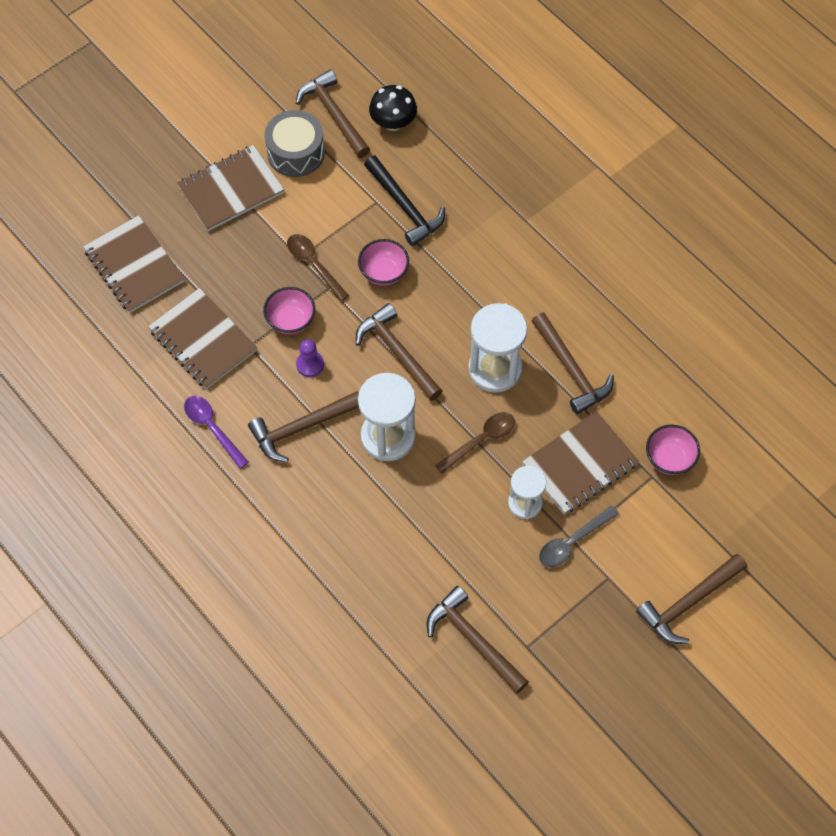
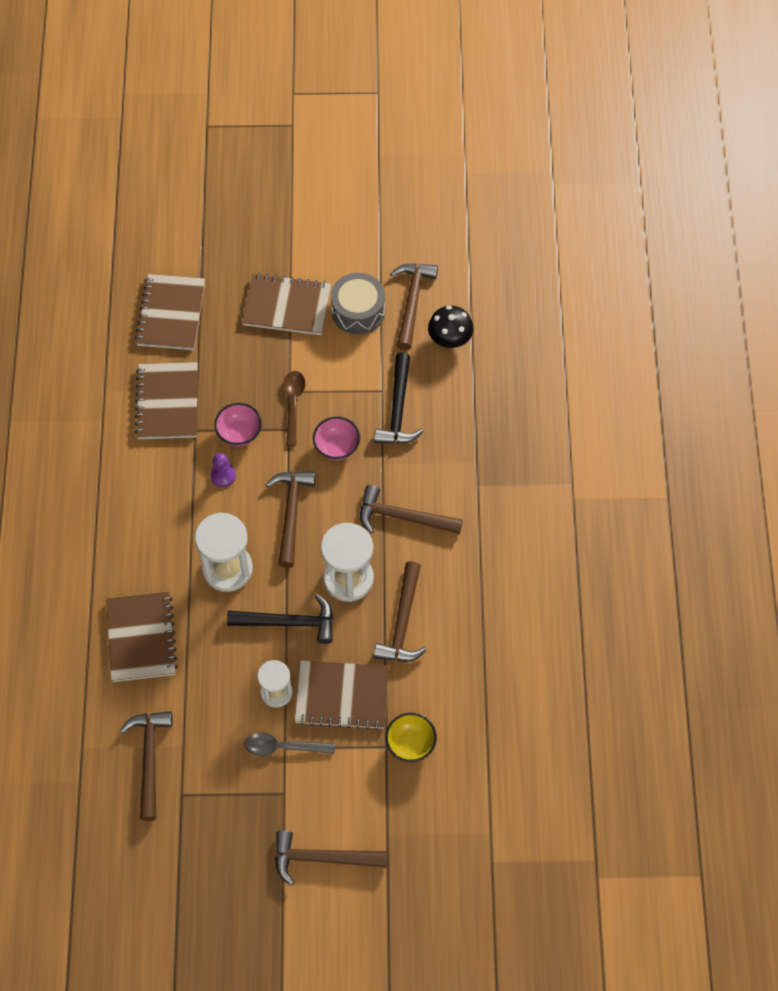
camera: 40 degrees right, 0 degrees up
purple spoon [184,396,249,469] -> none
brown hammer [248,391,359,462] -> brown hammer moved to [360,485,463,534]
brown spoon [435,412,515,474] -> black hammer [227,594,333,644]
pink bowl [646,425,700,475] -> yellow bowl [385,713,437,762]
none -> brown notebook [106,591,178,682]

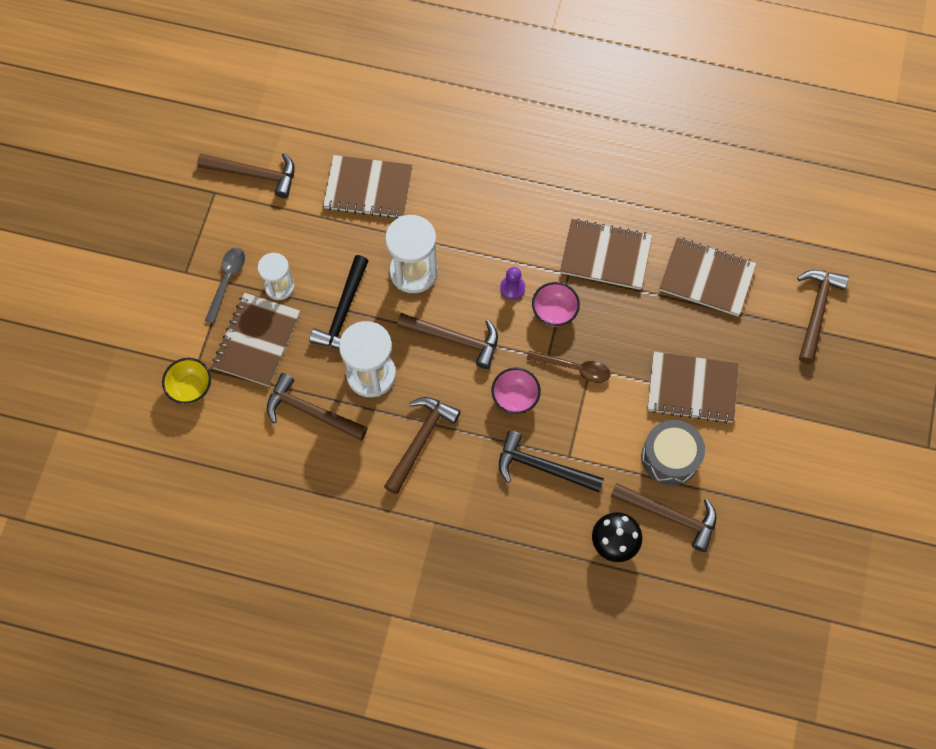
camera: 105 degrees right, 5 degrees up
brown notebook [242,273,331,335] -> brown notebook turned 75 degrees clockwise [647,352,739,423]
brown hammer [275,830,387,886] -> brown hammer moved to [797,270,849,364]

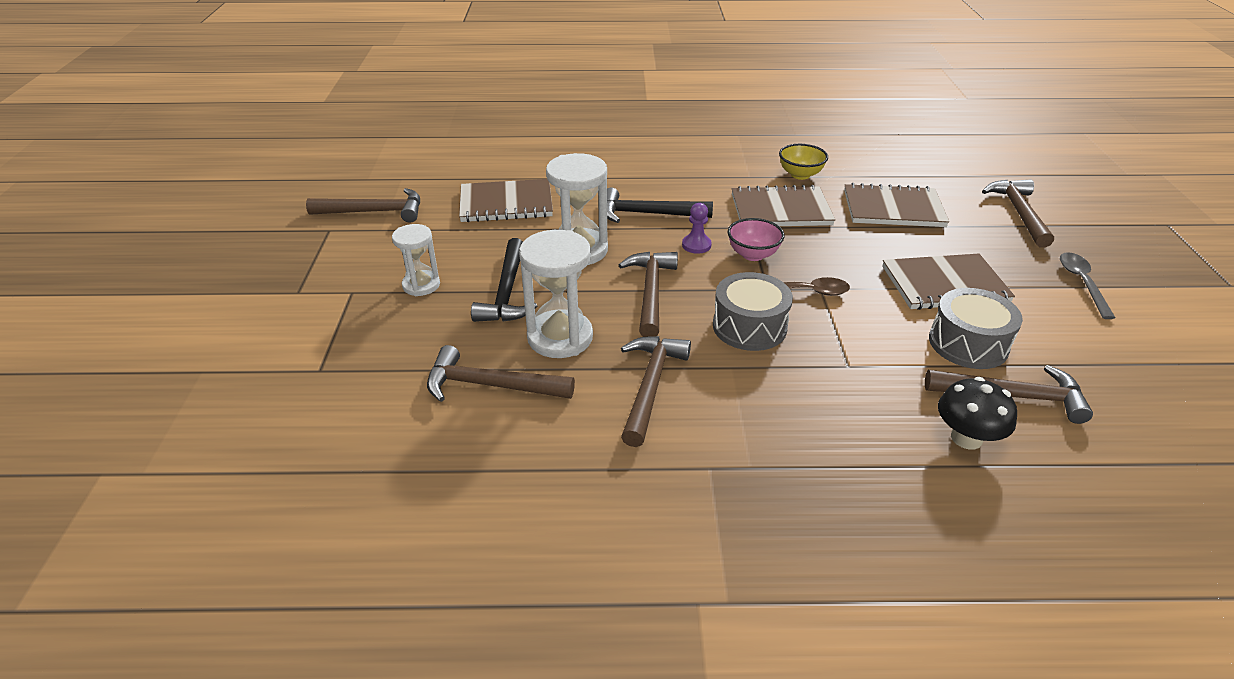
camera: 15 degrees left, 30 degrees down
yellow bowl [162,358,211,404] -> yellow bowl moved to [779,144,828,180]
grey spoon [205,248,245,323] -> grey spoon moved to [1060,252,1115,319]
brown notebook [212,293,300,387] -> none
brown hammer [397,313,498,369] -> brown hammer turned 90 degrees counterclockwise [619,252,678,337]
pink bowl [491,368,541,414] -> grey drum [713,272,793,351]
black hammer [499,431,604,492] -> black hammer moved to [607,187,713,223]

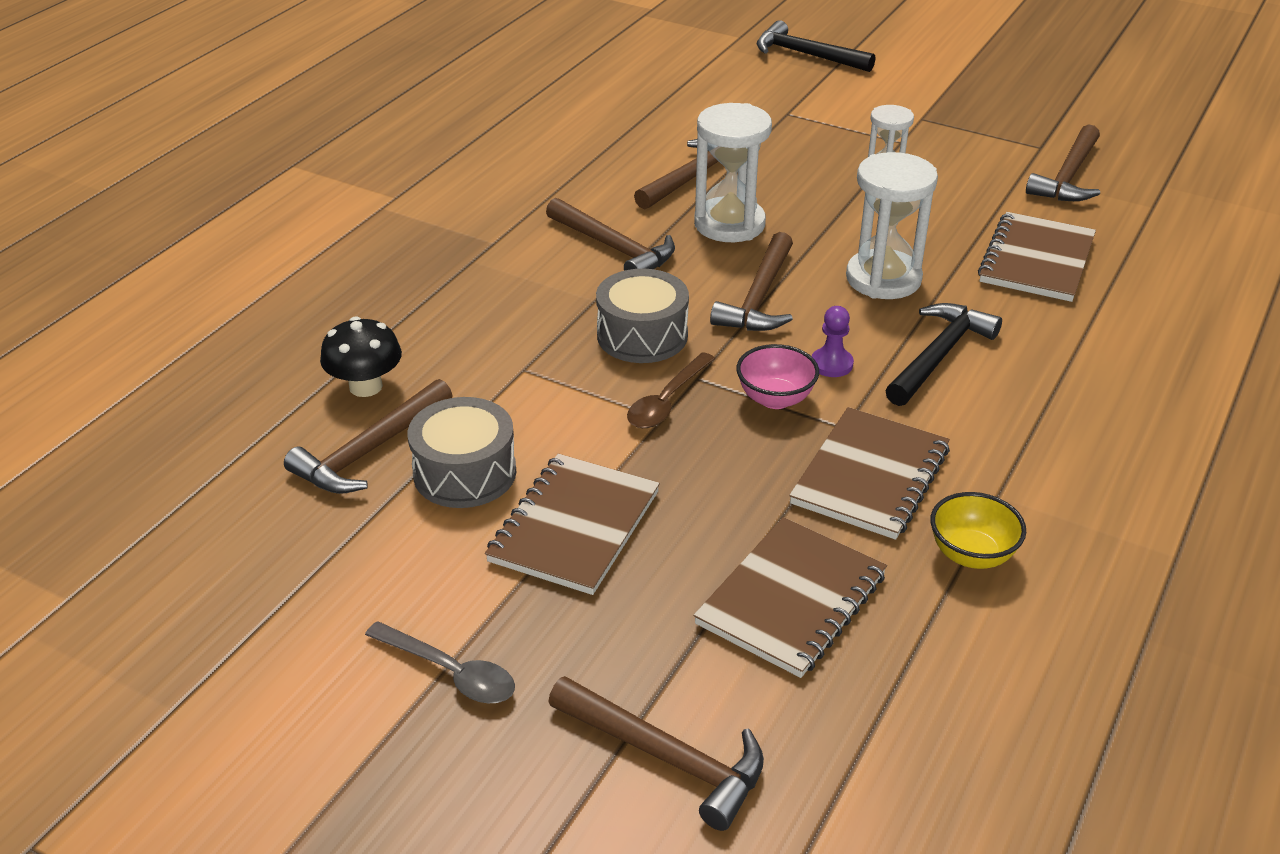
camera: 120 degrees right, 0 degrees up
black hammer [471,238,537,322] -> black hammer moved to [757,20,875,72]
brown hammer [619,252,678,337] -> brown hammer turned 75 degrees clockwise [710,232,793,331]

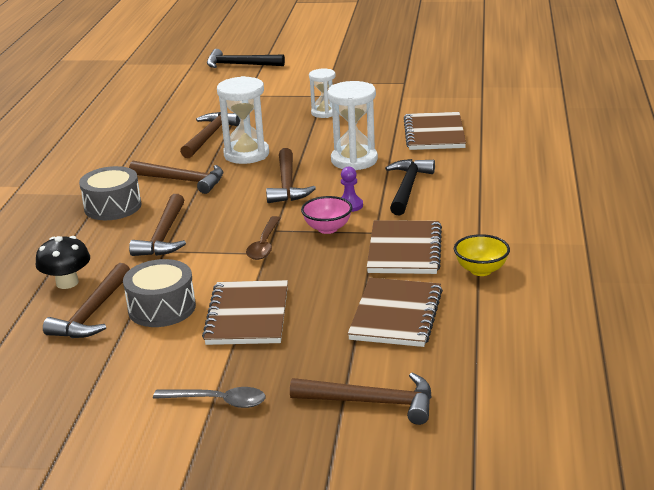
camera: 20 degrees left, 10 degrees down
grey drum [596,269,689,363] -> grey drum moved to [79,166,142,220]
brown hammer [1026,124,1100,201] -> brown hammer moved to [129,194,186,256]

